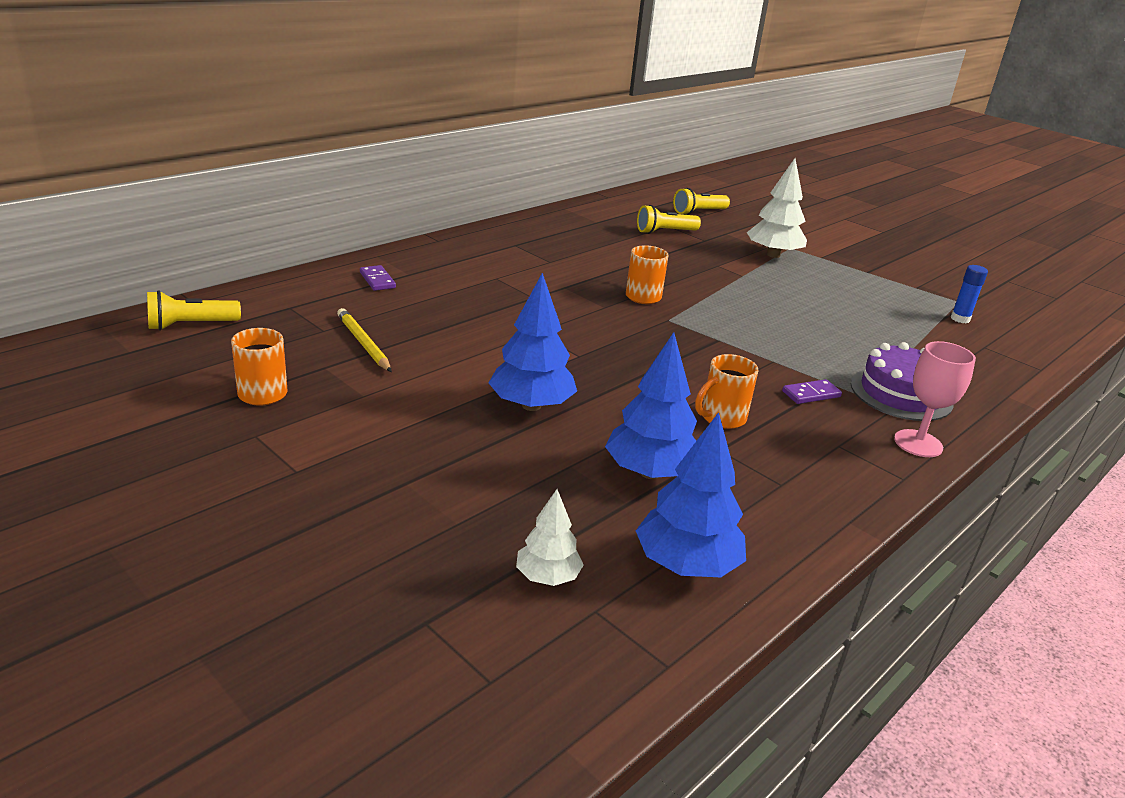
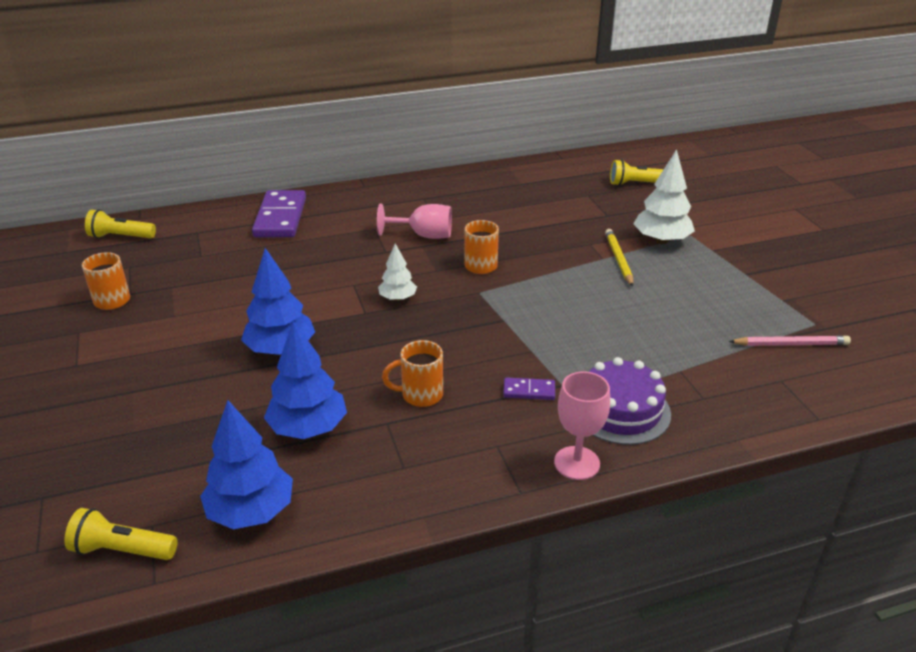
camera: 30 degrees right, 5 degrees up
yellow pencil [337,308,392,372] -> yellow pencil moved to [605,229,633,287]
purple domino [360,265,396,291] -> purple domino [252,190,306,237], size x2.15
white tree [516,489,584,586] -> white tree moved to [378,244,417,301]
yellow flashlight [637,205,701,234] -> yellow flashlight moved to [64,508,178,560]
blue glue stick [951,265,988,323] -> pink pencil [729,336,851,346]
none -> pink goblet [377,203,452,239]

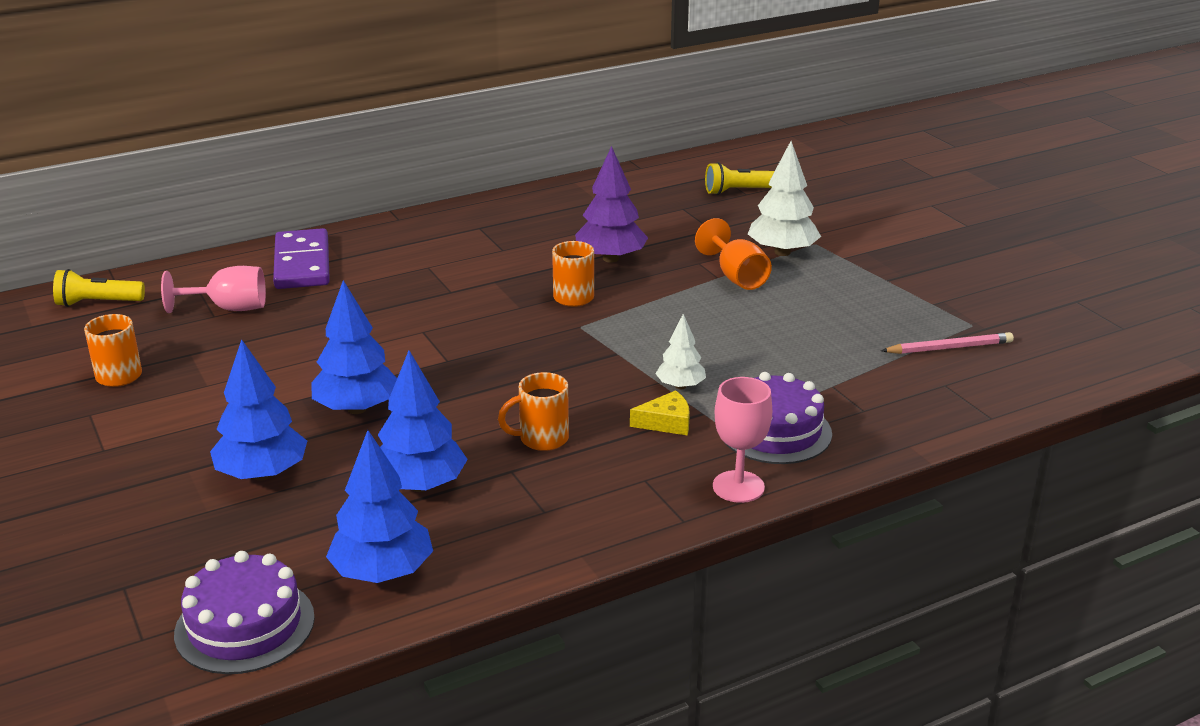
camera: 10 degrees left, 5 degrees down
yellow flashlight [64,508,178,560] -> purple cake [174,551,315,674]
pink goblet [377,203,452,239] -> pink goblet moved to [161,266,266,313]
white tree [378,244,417,301] -> white tree moved to [655,314,706,389]
purple domino [503,377,555,400] -> yellow cheese [630,390,690,436]
yellow pencil [605,229,633,287] -> orange goblet [695,218,772,290]
none -> blue tree [210,339,307,481]
none -> purple tree [575,146,648,263]

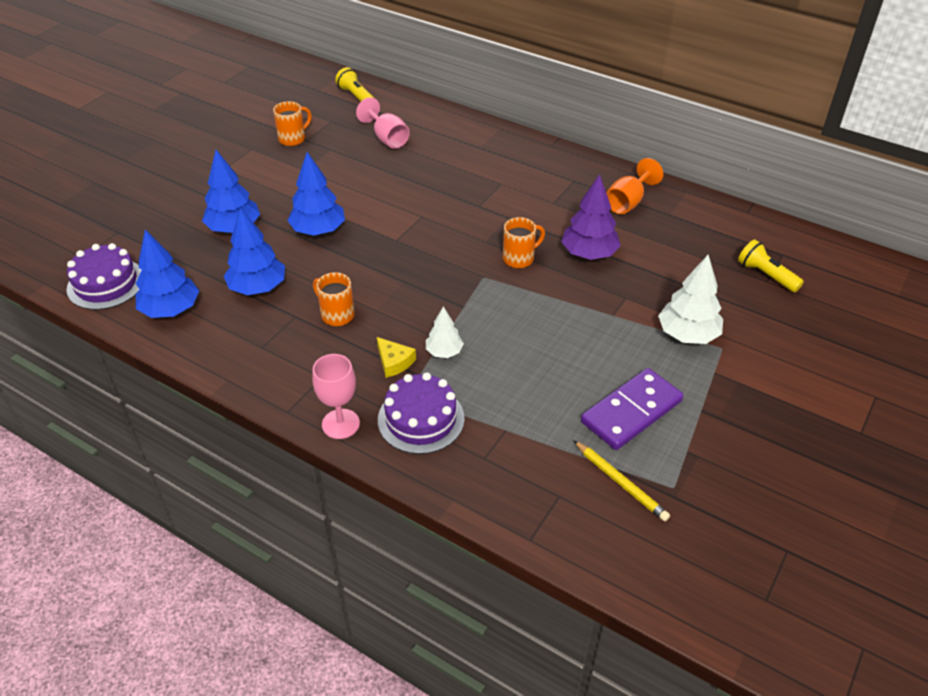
camera: 60 degrees right, 15 degrees up
purple domino [273,228,330,289] -> purple domino moved to [581,368,683,450]
orange goblet [695,218,772,290] -> orange goblet moved to [606,158,663,214]
pink pencil [881,332,1014,354] -> yellow pencil [573,440,670,521]

